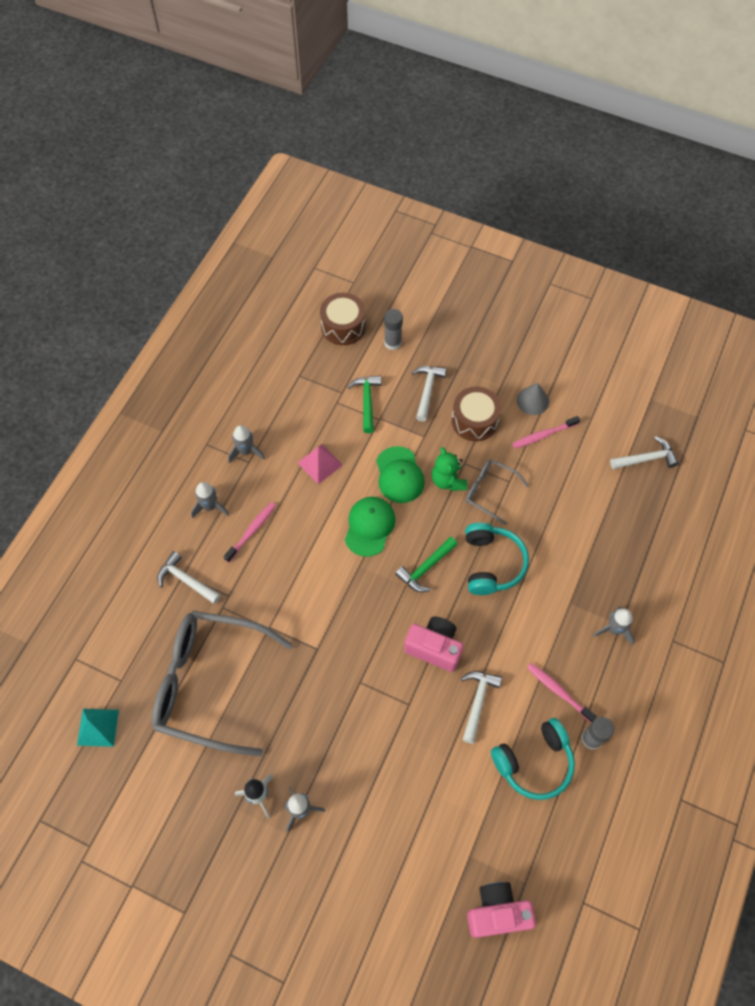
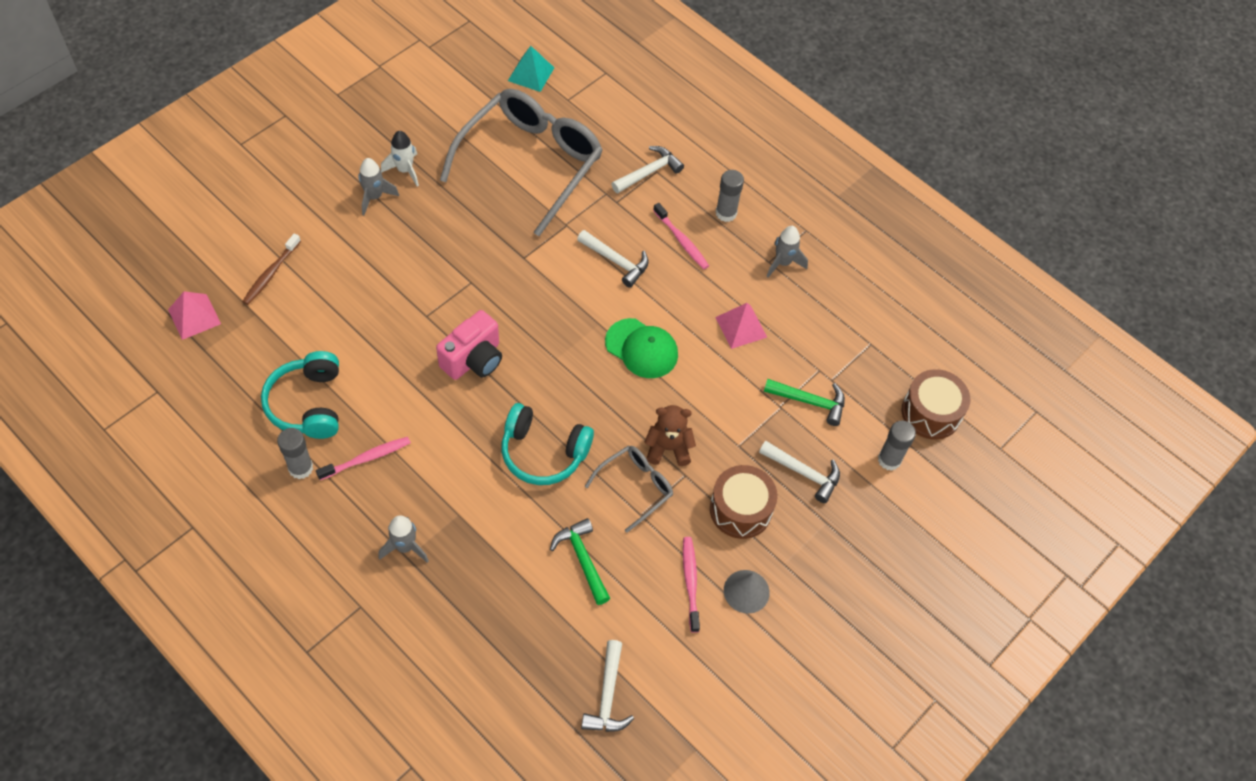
camera: 105 degrees right, 5 degrees down
grey rocket [191,482,229,519] -> grey glue stick [716,170,744,222]
green cap [376,446,425,503] -> none
green hammer [395,537,458,592] -> green hammer moved to [550,518,610,605]
green teddy bear [431,447,467,491] -> brown teddy bear [645,405,696,466]
white hammer [461,671,502,744] -> white hammer moved to [577,230,649,288]
pink camera [467,882,536,938] -> pink pyramid [168,291,221,340]
none -> brown toothbrush [242,233,301,305]

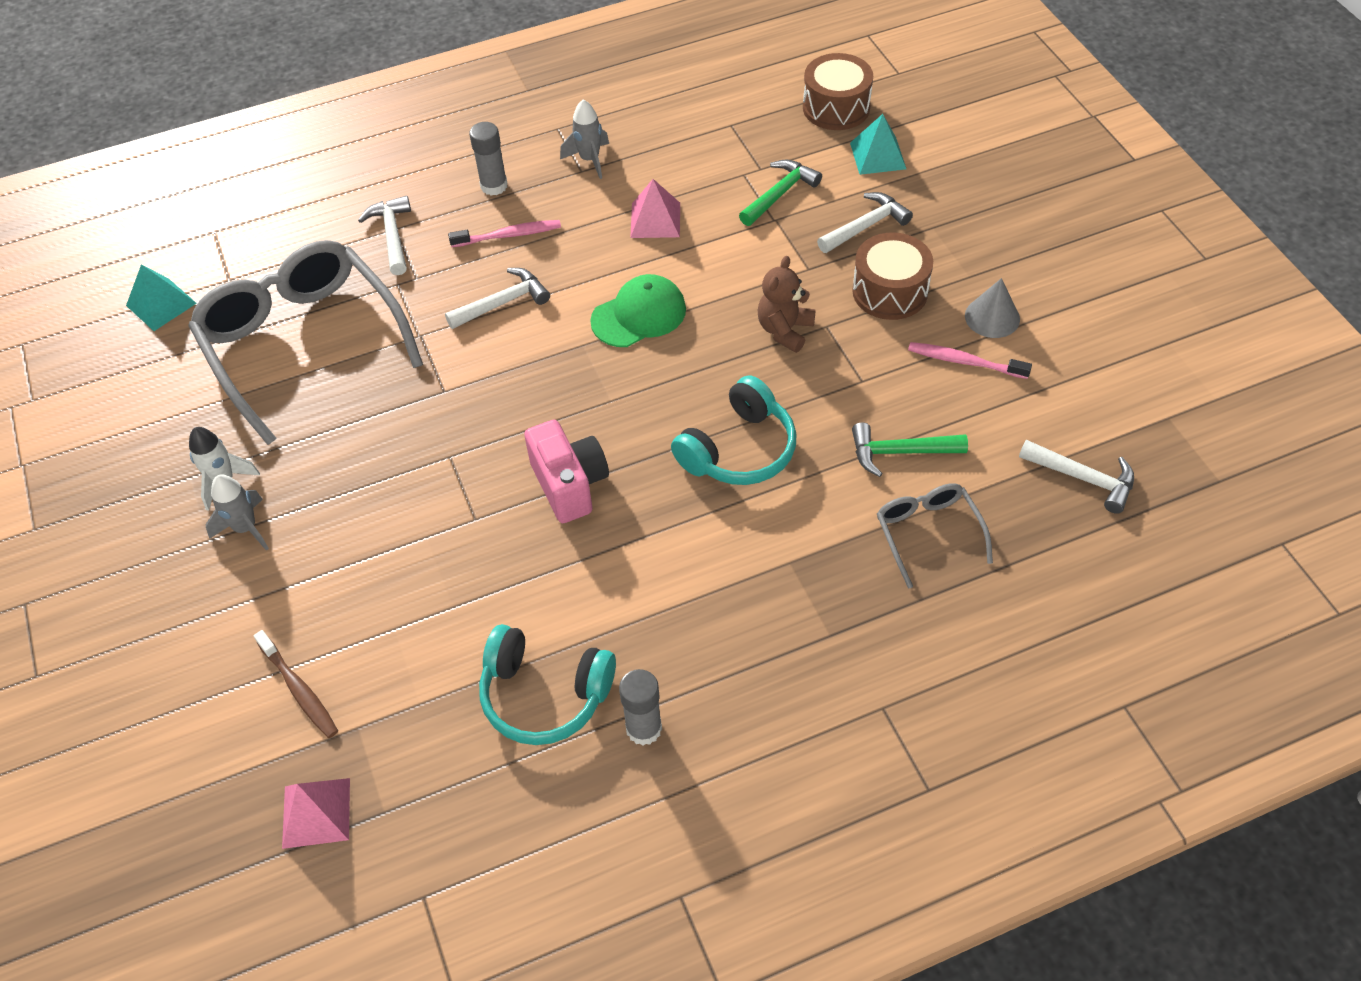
camera: 60 degrees left, 5 degrees down
pink toothbrush [316,437,411,480] -> none
grey rocket [378,515,429,563] -> none
grey glasses [585,446,673,533] -> grey glasses moved to [877,483,993,589]
grey glue stick [878,421,916,471] -> turquoise pyramid [850,114,906,175]

